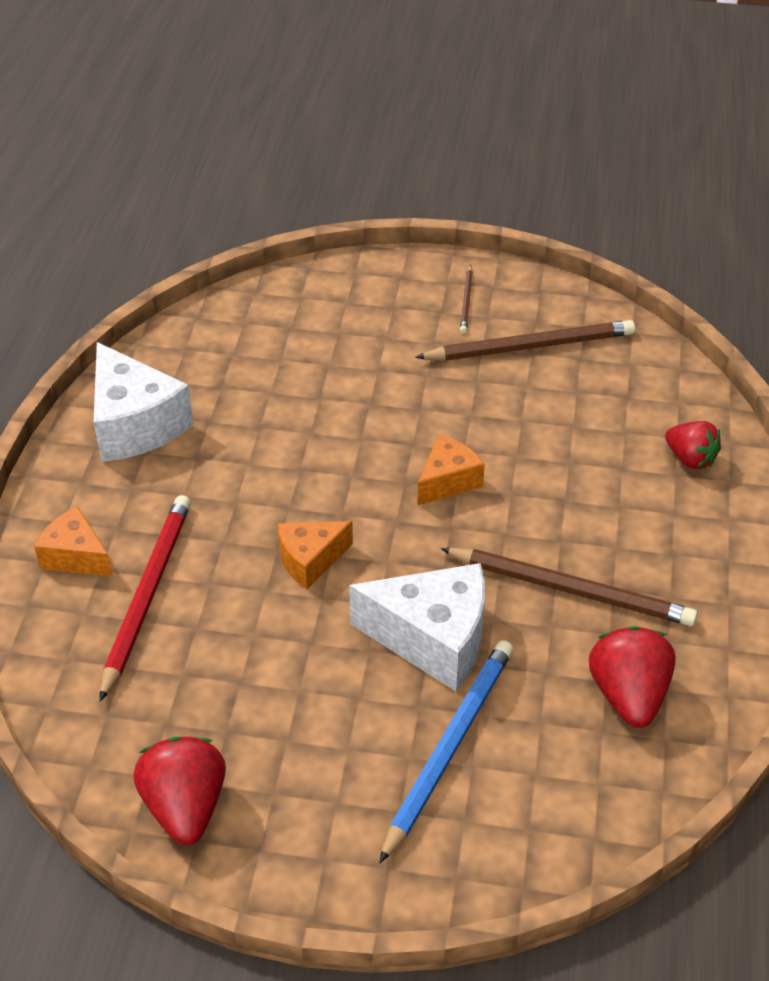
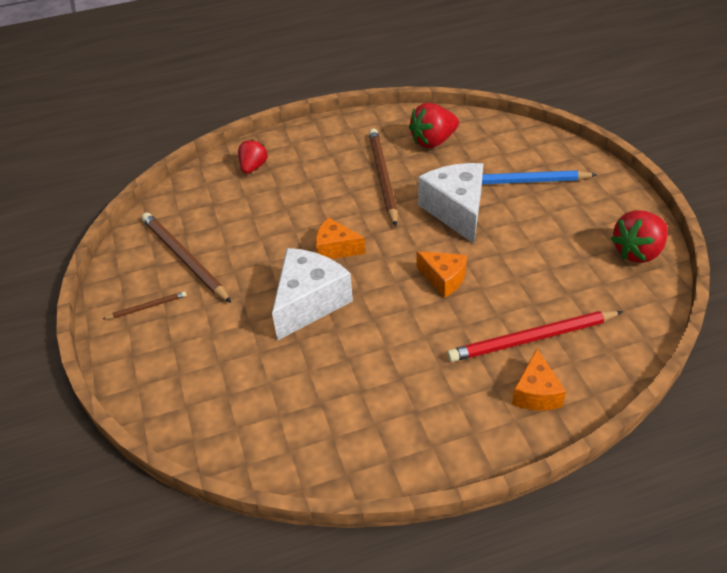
camera: 115 degrees left, 0 degrees up
white cheese [94,342,194,462] -> white cheese moved to [272,248,353,341]

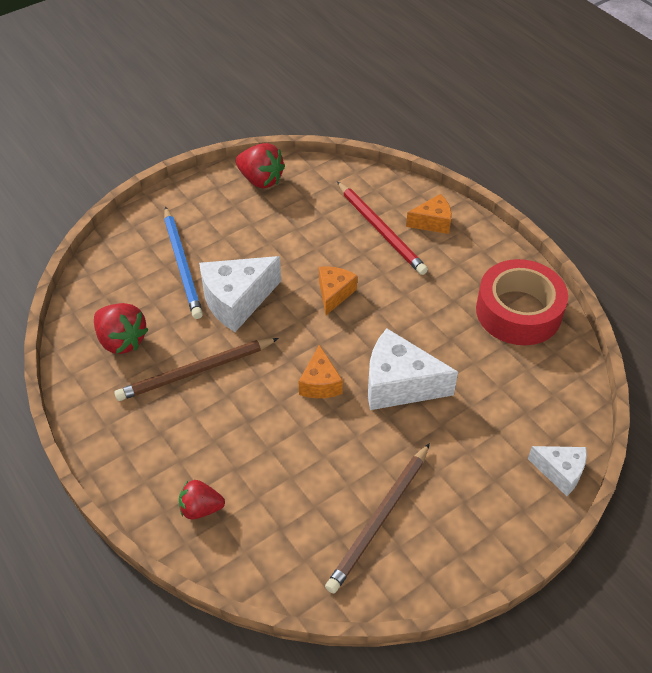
camera: 110 degrees left, 5 degrees up
brown pencil [103,291,187,319] -> none
none -> red tape [476,259,568,345]
none -> white cheese [528,446,587,496]

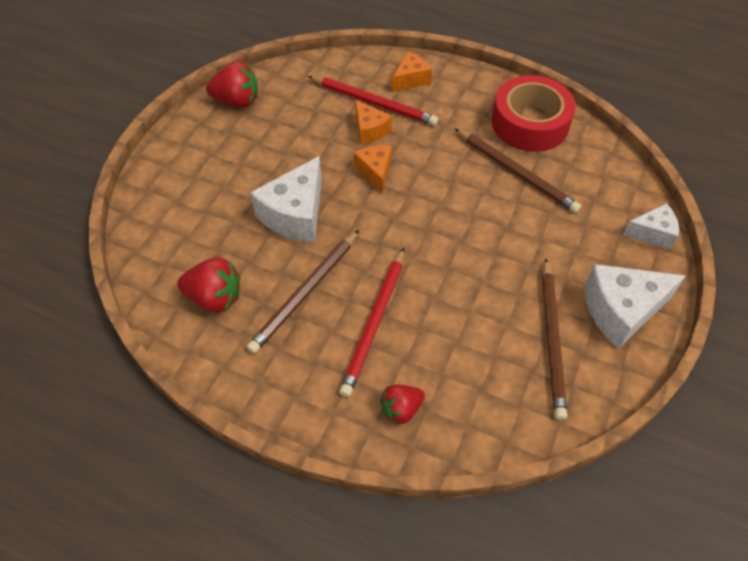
camera: 30 degrees left, 5 degrees up
blue pencil [164,207,203,319] -> none
orange cheese [299,345,343,398] -> orange cheese moved to [355,100,392,145]
white cheese [368,328,458,410] -> white cheese moved to [584,264,685,349]
none -> red pencil [339,248,404,397]
none -> brown pencil [454,128,581,213]

